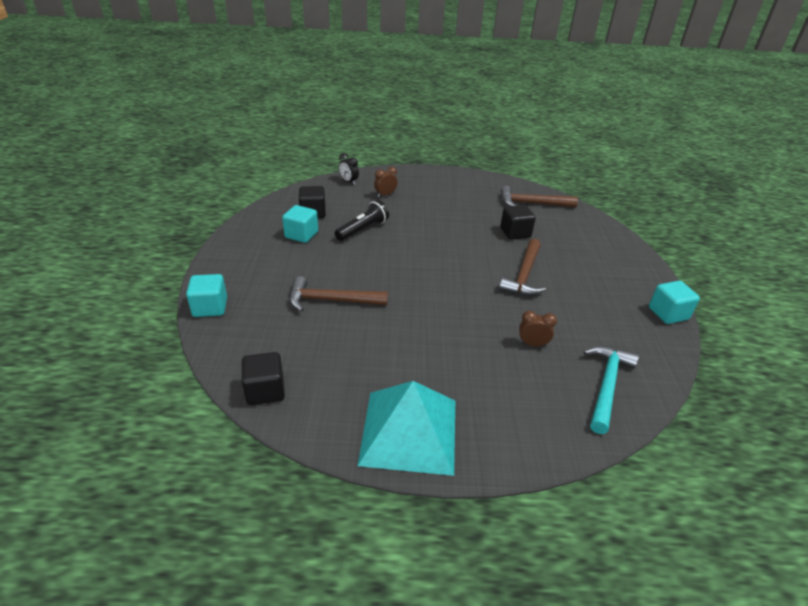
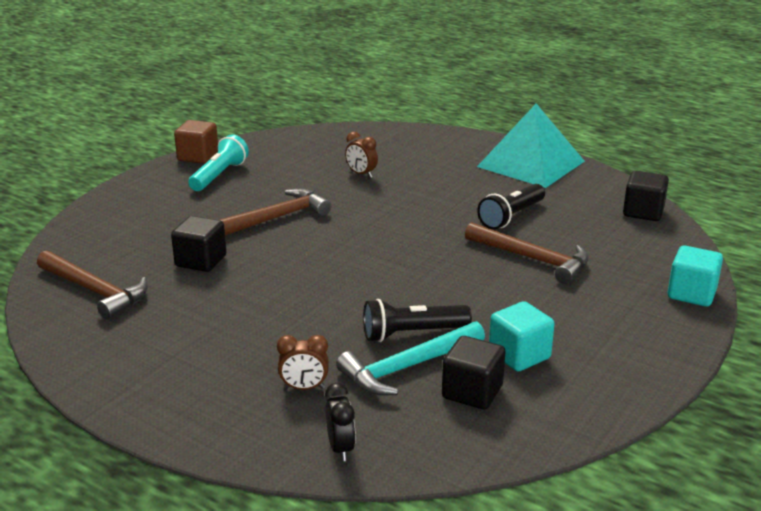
camera: 145 degrees left, 10 degrees down
turquoise hammer [583,346,639,434] -> turquoise hammer moved to [336,321,485,396]
turquoise cube [649,281,700,324] -> brown cube [174,120,218,164]
none -> turquoise flashlight [188,134,249,191]
none -> black flashlight [477,184,545,229]

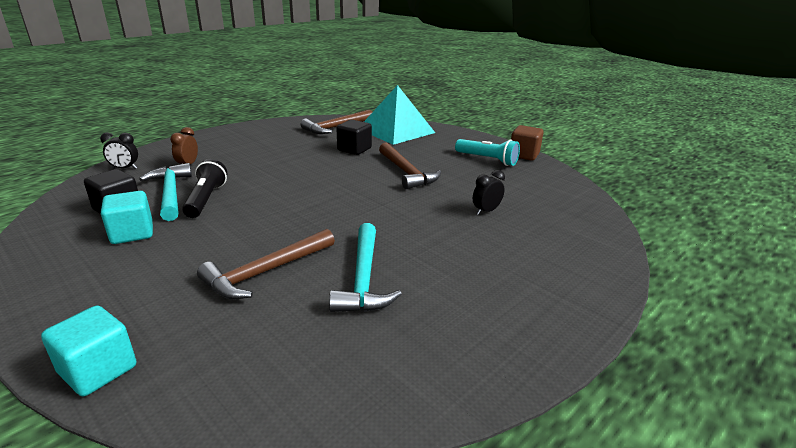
camera: 100 degrees right, 0 degrees up
brown clock [345,132,378,178] -> black clock [473,170,505,215]
turquoise pyramid [477,103,585,188] -> turquoise pyramid moved to [364,85,435,145]
black flashlight [477,184,545,229] -> turquoise hammer [329,223,402,312]
black cube [623,171,669,221] -> none

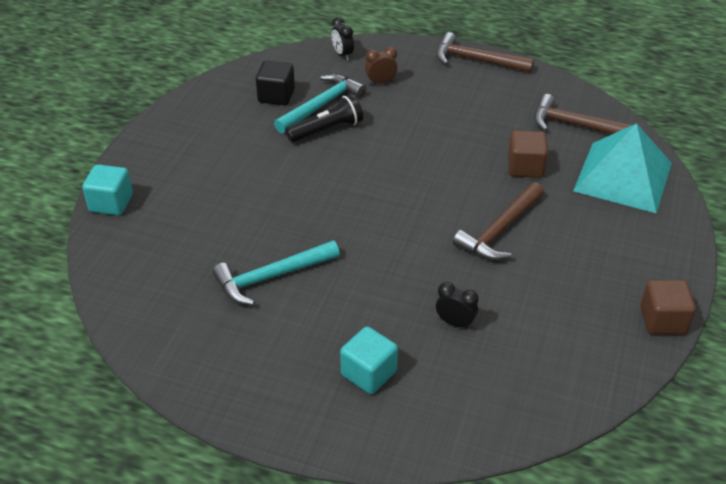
camera: 65 degrees right, 15 degrees up
turquoise cube [101,191,153,244] -> turquoise cube moved to [340,326,398,394]
brown hammer [197,229,335,299] -> brown hammer moved to [436,32,534,73]
black cube [336,120,372,155] -> brown cube [508,130,548,178]
turquoise flashlight [455,139,520,166] -> none

